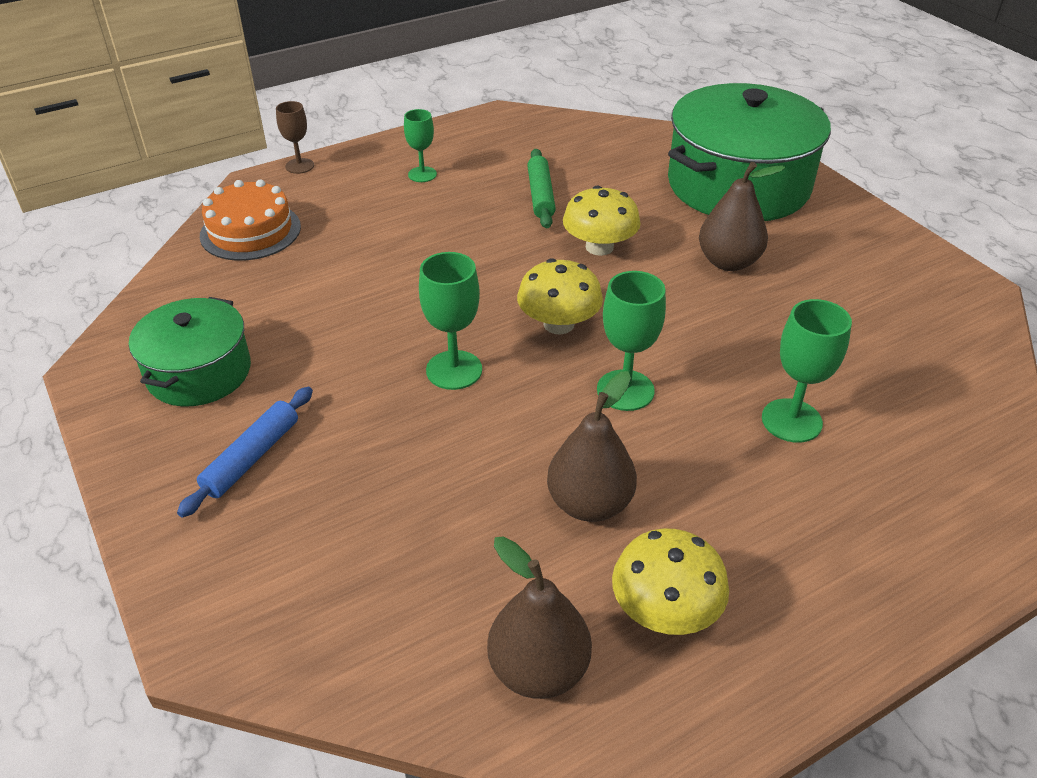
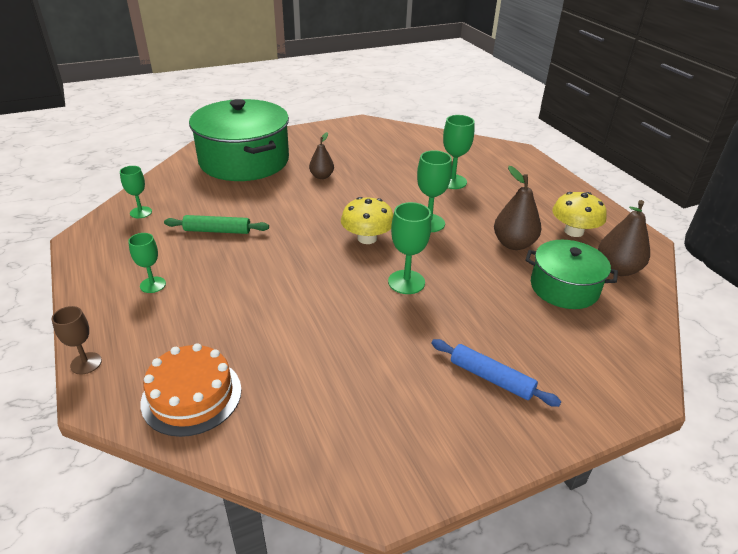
camera: 85 degrees left, 5 degrees down
green pot [129,297,251,406] -> green pot moved to [525,240,618,309]
yellow mushroom [563,185,641,256] -> none
brown pear [699,162,785,271] -> brown pear [309,132,334,179], size x0.64
none -> green goblet [120,166,152,218]

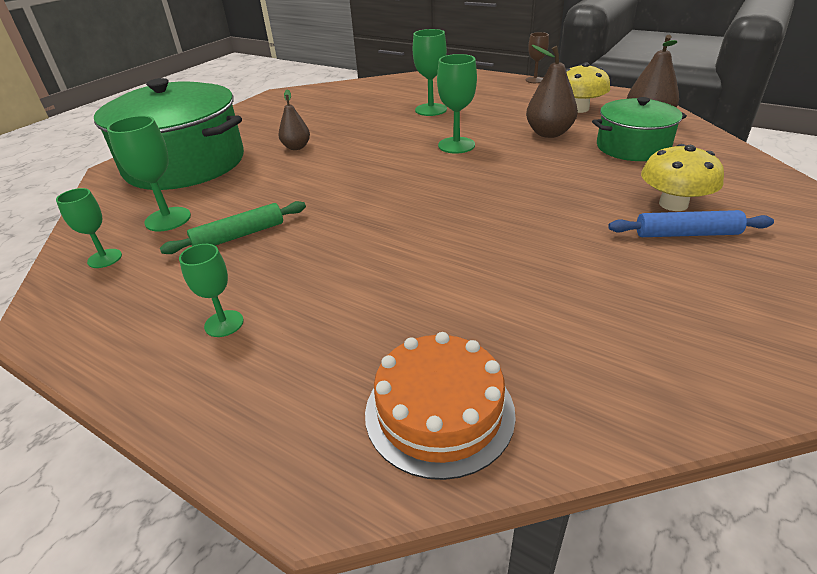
camera: 30 degrees left, 0 degrees up
brown goblet [52,306,102,375] -> brown goblet moved to [526,32,549,83]
yellow mushroom [341,197,393,244] -> yellow mushroom moved to [641,144,724,211]
green goblet [388,202,431,294] -> green goblet moved to [107,116,191,231]

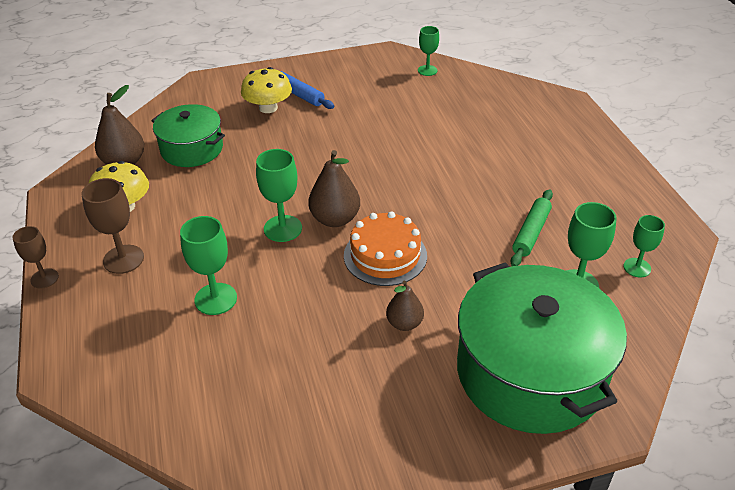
camera: 140 degrees left, 5 degrees up
green rolling pin [160,201,306,254] -> green rolling pin turned 75 degrees counterclockwise [510,189,553,266]
green goblet [179,244,244,337] -> green goblet moved to [418,26,439,76]
orange cake [365,332,516,480] -> orange cake moved to [344,211,427,286]
brown pear [526,45,578,138] -> brown pear moved to [308,150,360,227]
none -> brown goblet [82,178,144,274]

